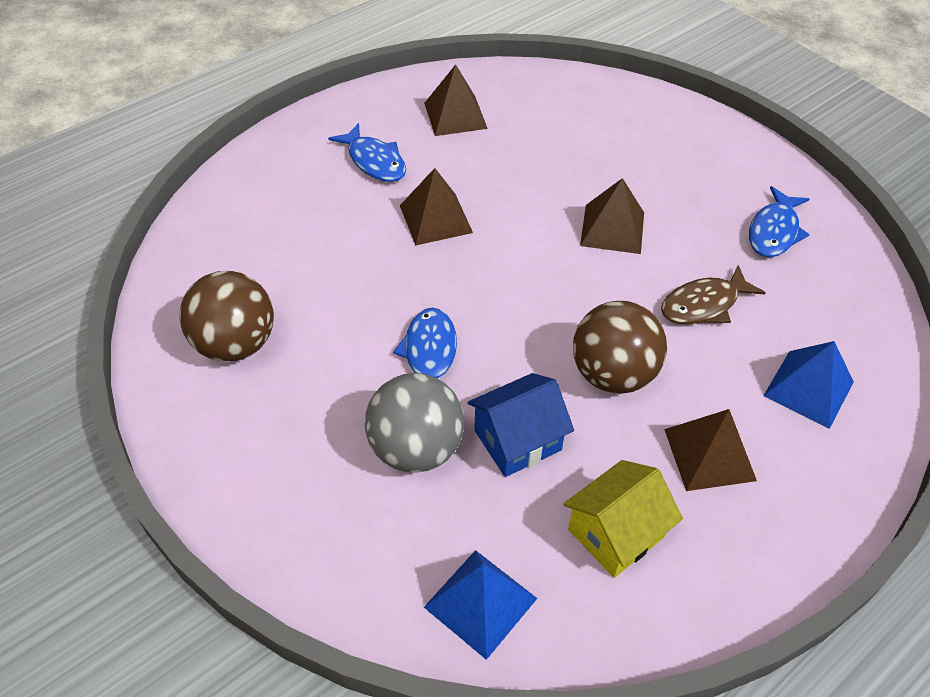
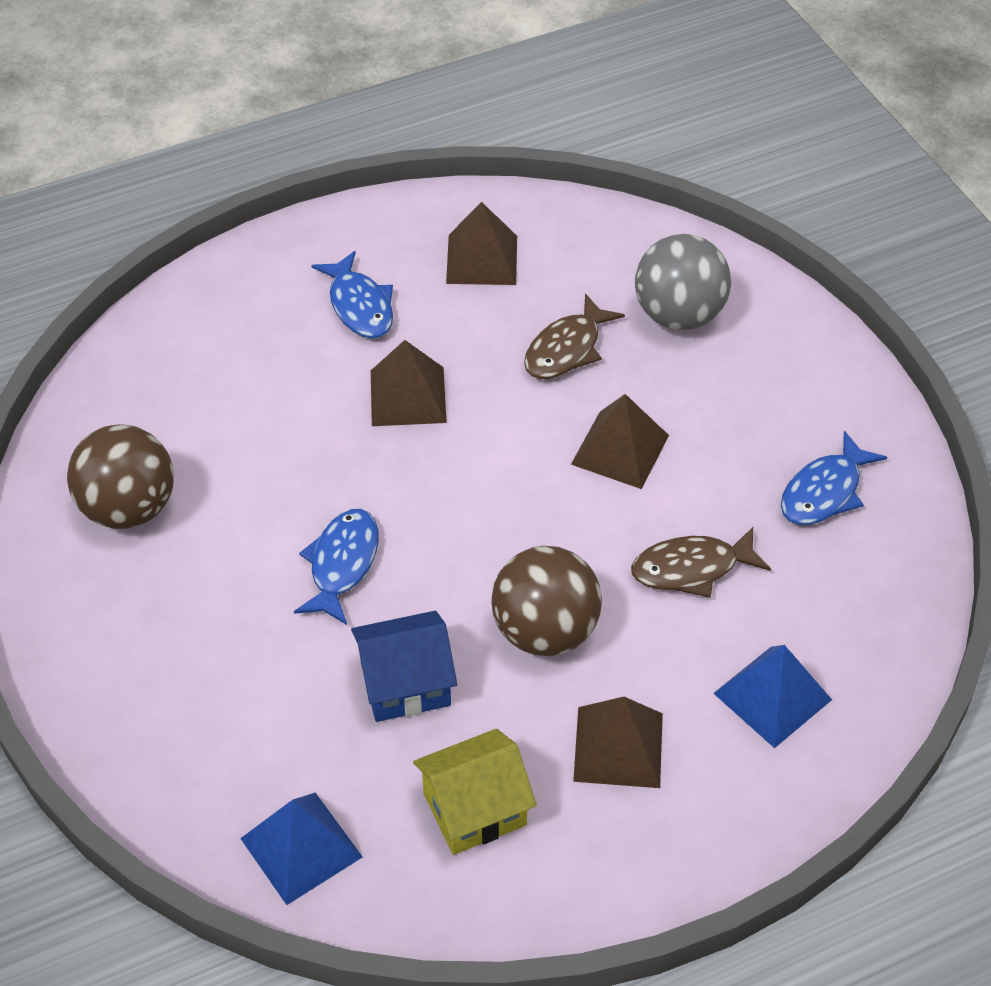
camera: 15 degrees right, 0 degrees up
grey ball [365,373,464,473] -> grey ball moved to [635,234,731,330]
none -> brown fish [524,293,625,379]

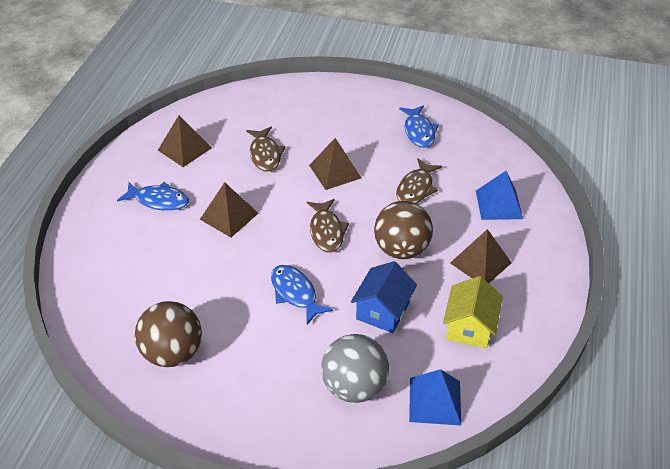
camera: 50 degrees left, 5 degrees down
grey ball [635,234,731,330] -> grey ball moved to [321,334,389,403]
none -> brown fish [307,199,349,252]

